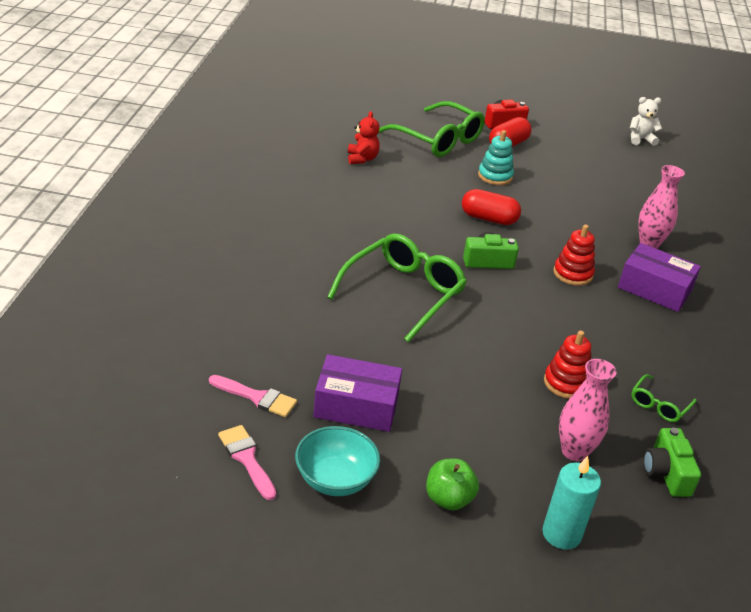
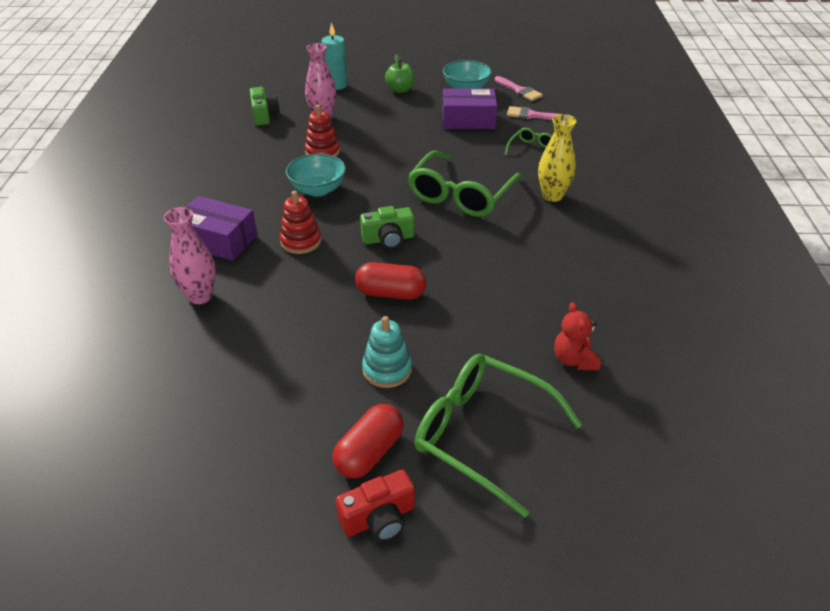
camera: 175 degrees right, 5 degrees up
white teddy bear [630,97,662,146] -> none
green glasses [632,374,697,422] -> green glasses moved to [505,128,552,165]
none -> turquoise bowl [286,154,346,197]
none -> yellow vase [538,114,577,202]

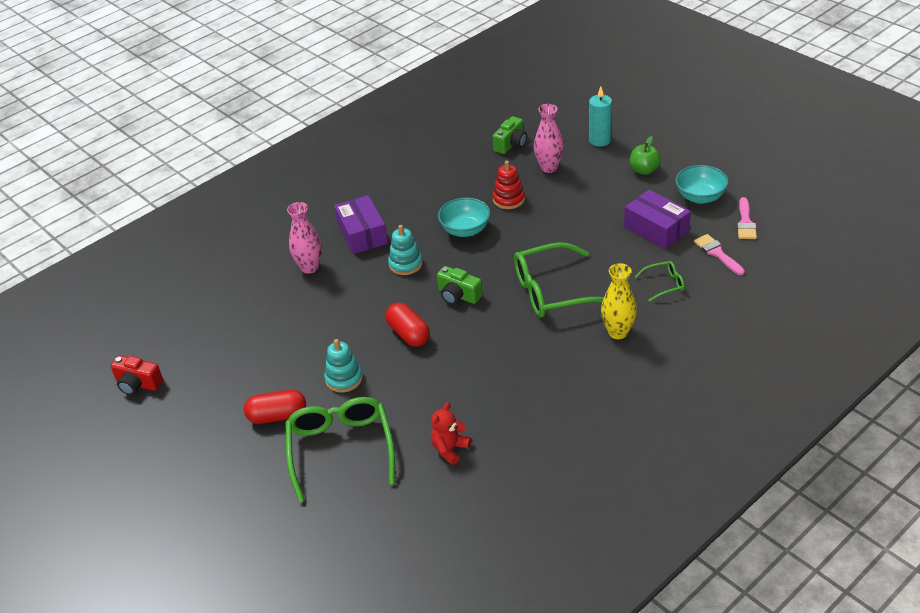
camera: 50 degrees right, 0 degrees up
red stacking toy [280,191,321,254] -> turquoise stacking toy [388,225,423,275]
red camera [336,469,415,541] -> red camera moved to [111,355,163,395]

